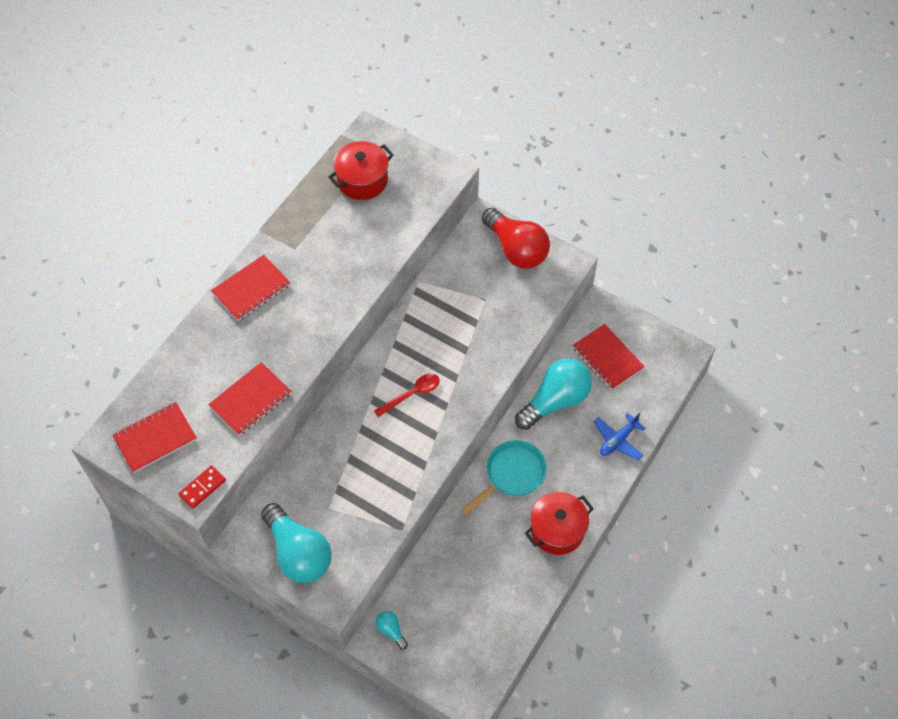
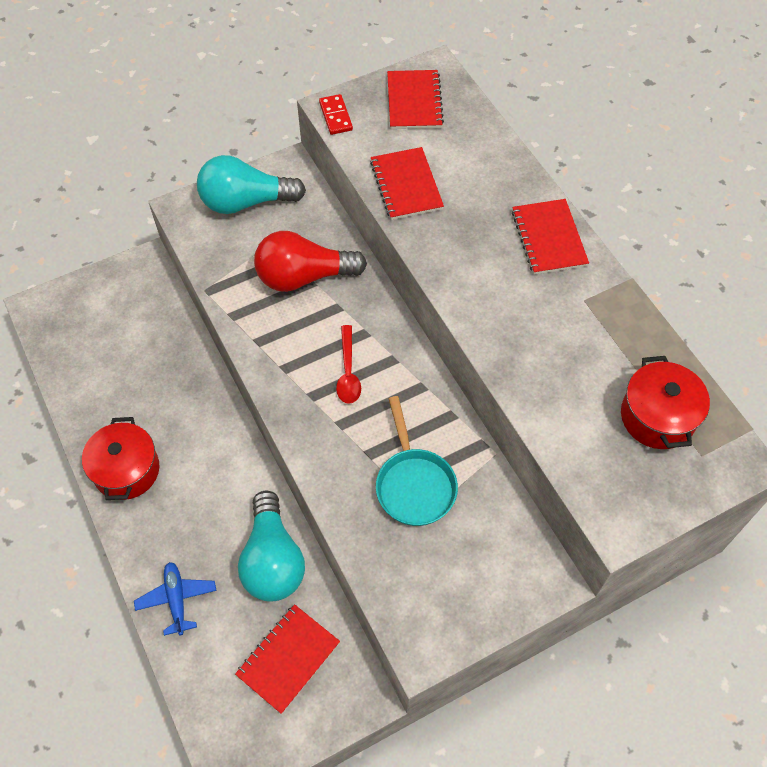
camera: 120 degrees right, 0 degrees up
turquoise light bulb [376,611,408,650] -> none
turquoise pan [460,440,547,515] -> turquoise pan moved to [376,396,458,526]
red light bulb [482,208,550,269] -> red light bulb moved to [254,231,367,292]
red notebook [573,324,645,390] -> red notebook turned 45 degrees counterclockwise [235,604,340,714]

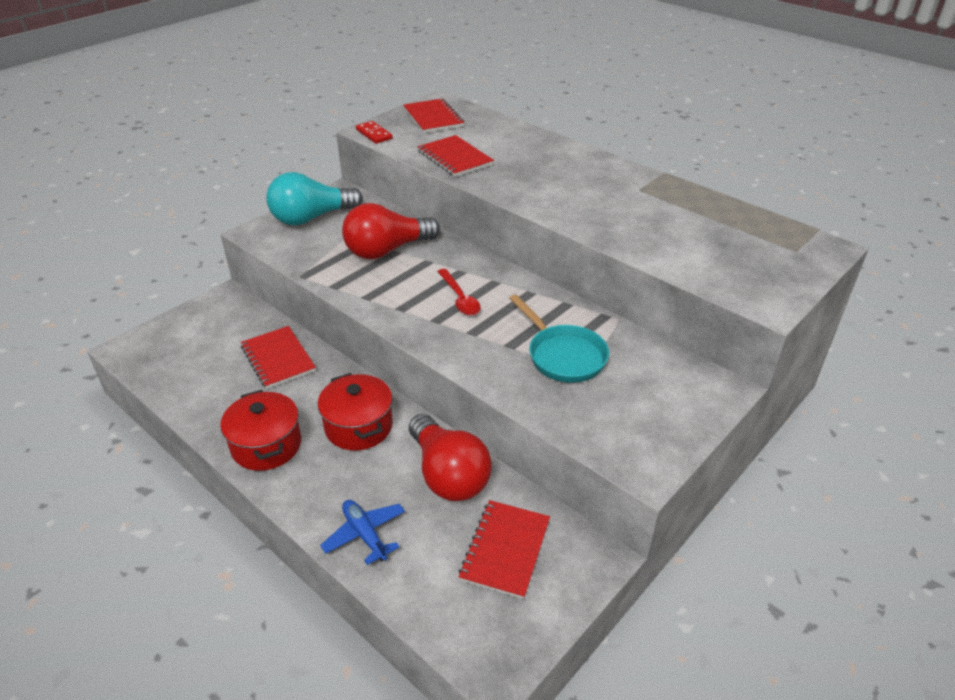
camera: 20 degrees left, 20 degrees down
turquoise light bulb [238,491,305,602] -> red light bulb [409,414,492,501]
red notebook [512,199,589,275] -> red notebook moved to [241,326,316,389]
red pot [621,356,710,449] -> red pot moved to [318,373,393,451]

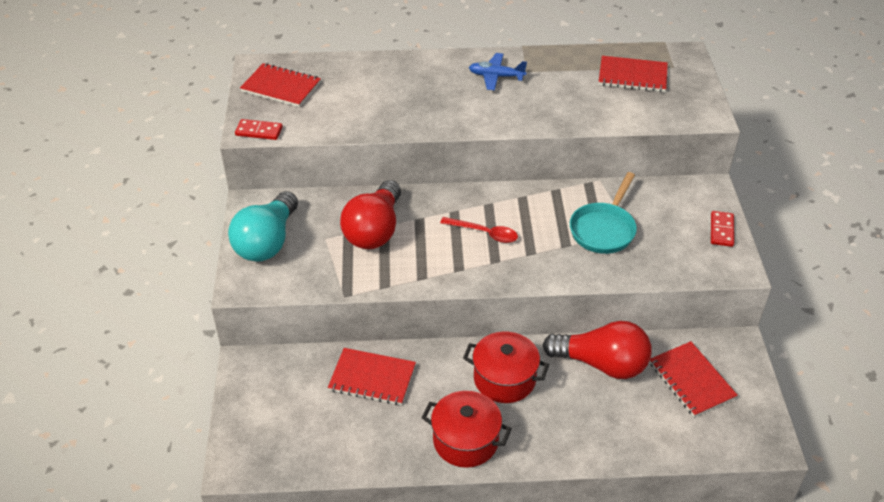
camera: 45 degrees left, 5 degrees up
blue plane [320,500,405,565] -> blue plane moved to [469,53,527,90]
red notebook [417,135,494,177] -> red notebook moved to [599,56,668,92]
turquoise pan [509,294,609,383] -> turquoise pan turned 105 degrees clockwise [570,172,637,254]
none -> red domino [711,211,734,247]

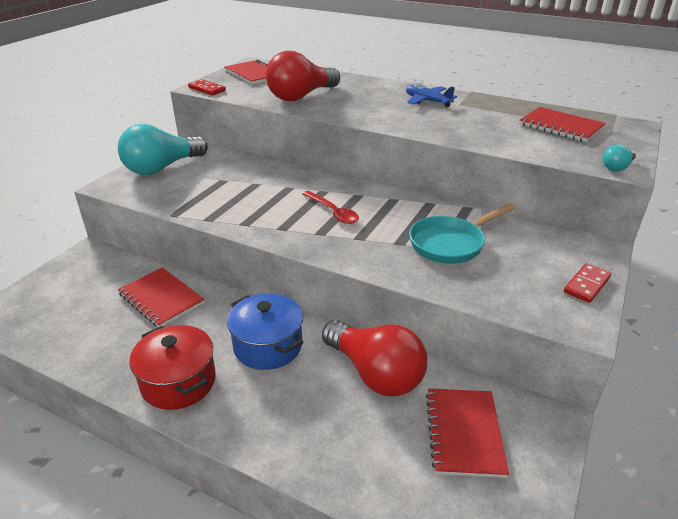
camera: 30 degrees right, 10 degrees down
red light bulb [340,180,401,249] -> red light bulb moved to [266,51,340,101]
red pot [463,332,549,403] -> blue pot [227,293,303,370]
none -> turquoise light bulb [603,144,636,171]

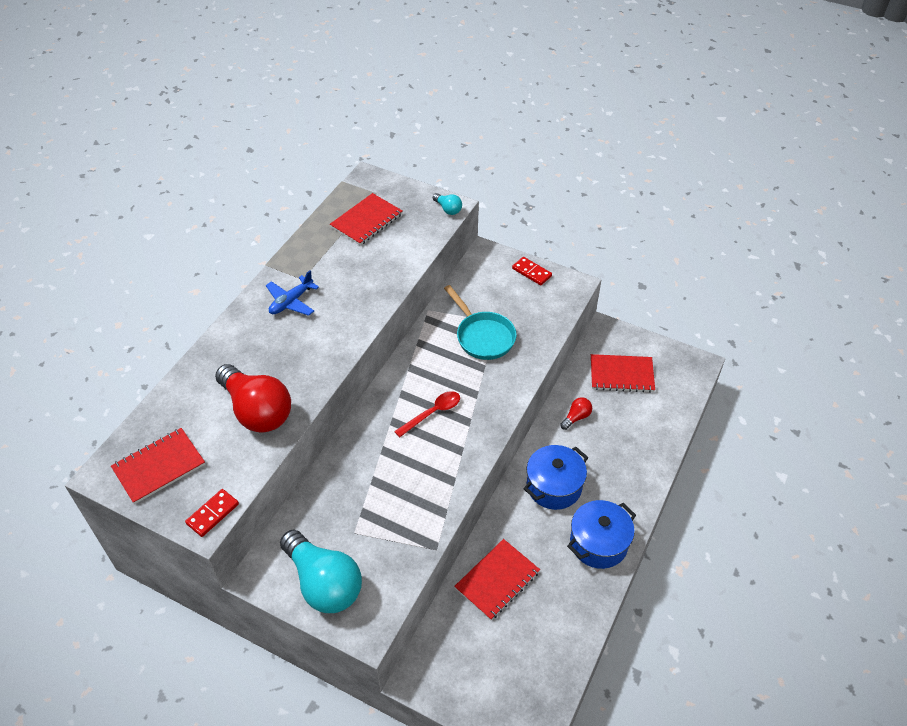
camera: 90 degrees left, 15 degrees up
red pot [129,325,216,410] -> blue pot [567,500,636,569]
red light bulb [322,320,427,396] -> red light bulb [560,397,592,430], size x0.44

